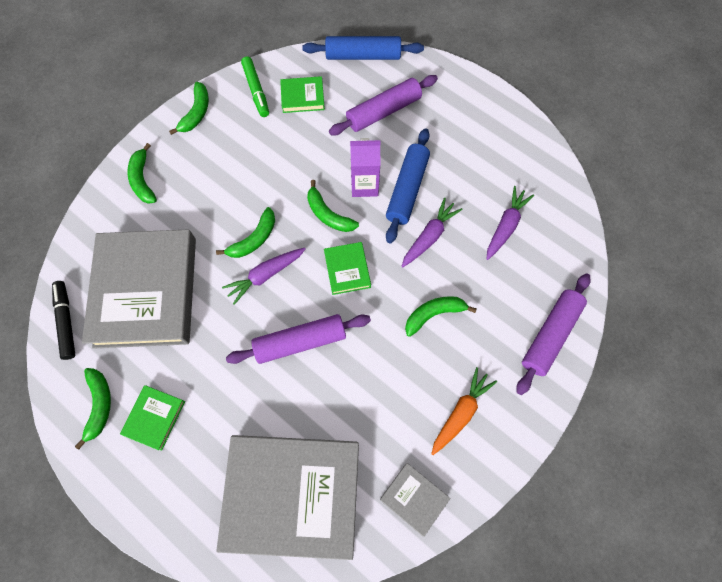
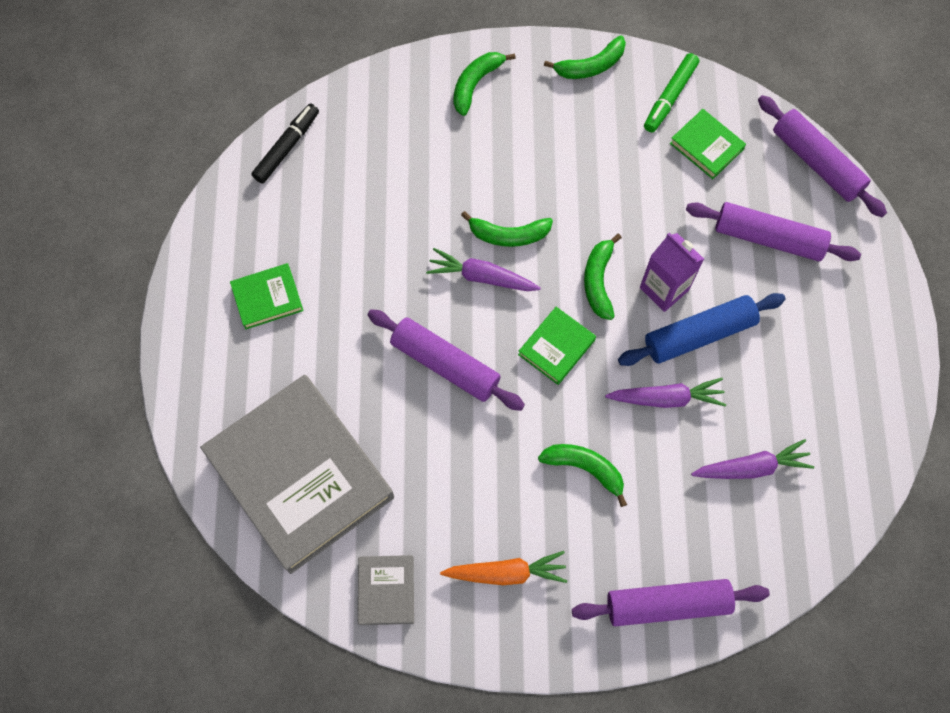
camera: 50 degrees right, 0 degrees up
green banana [75,368,111,449] -> none
grey book [82,230,196,349] -> none
blue rolling pin [302,36,424,60] -> purple rolling pin [758,95,887,217]

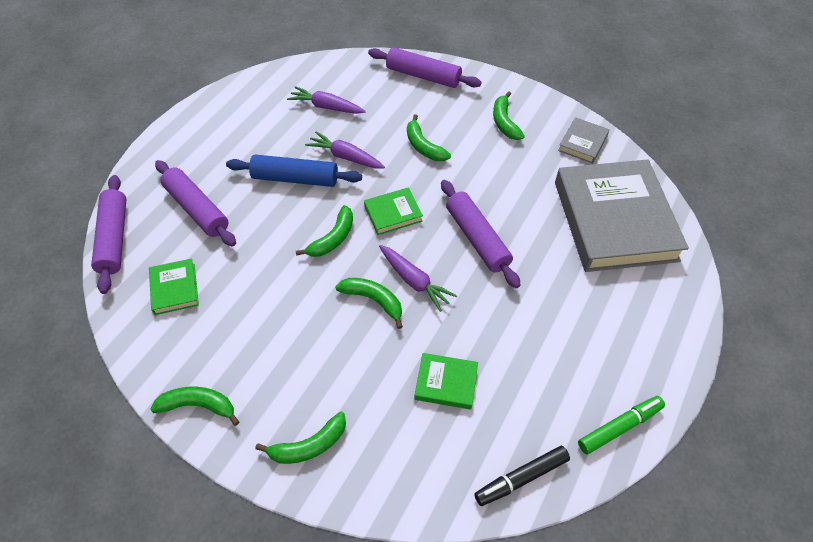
camera: 150 degrees left, 15 degrees down
green book [230,263,304,330] -> green book moved to [414,353,478,410]
orange carrot [440,551,567,585] -> green banana [493,91,525,140]
purple carton [640,233,704,312] -> none
green marker [644,53,699,133] -> green marker moved to [578,396,665,454]

